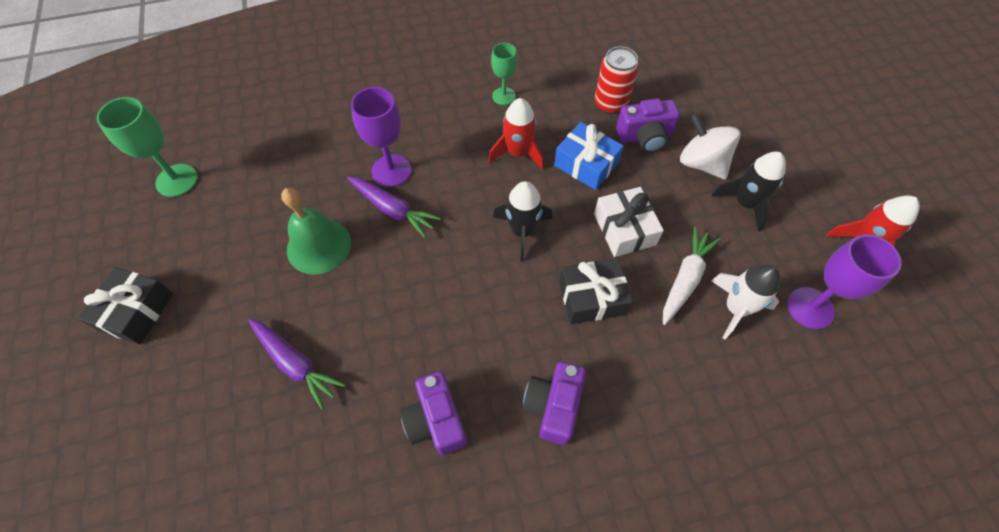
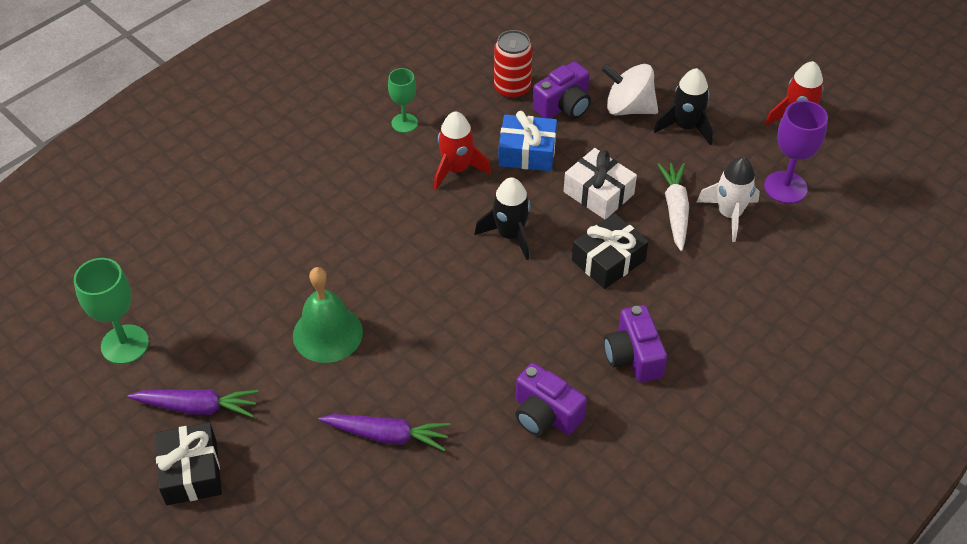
camera: 30 degrees left, 10 degrees down
purple carrot [347,177,441,238] -> purple carrot moved to [127,389,259,417]
purple goblet [351,87,411,187] -> none

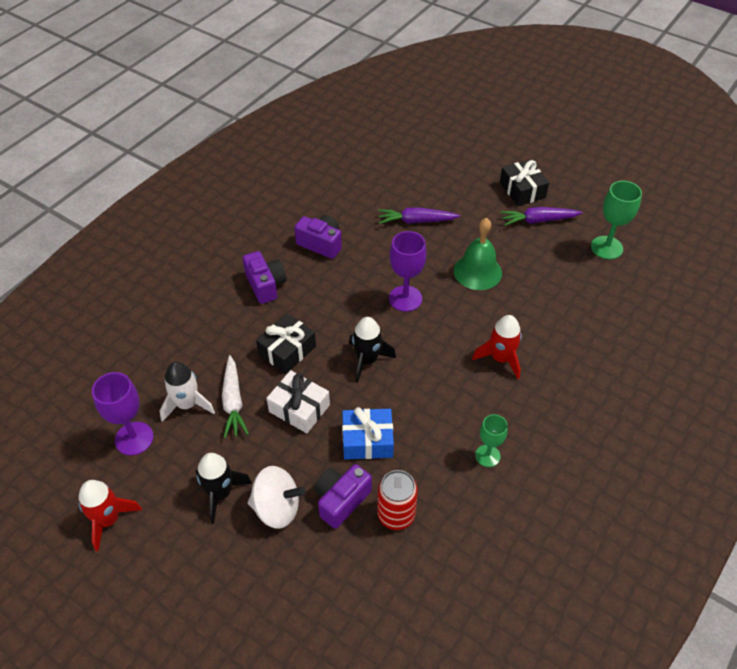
camera: 170 degrees right, 0 degrees up
red rocket [434,111,491,190] -> red rocket moved to [472,315,522,379]
none -> purple goblet [389,231,427,312]

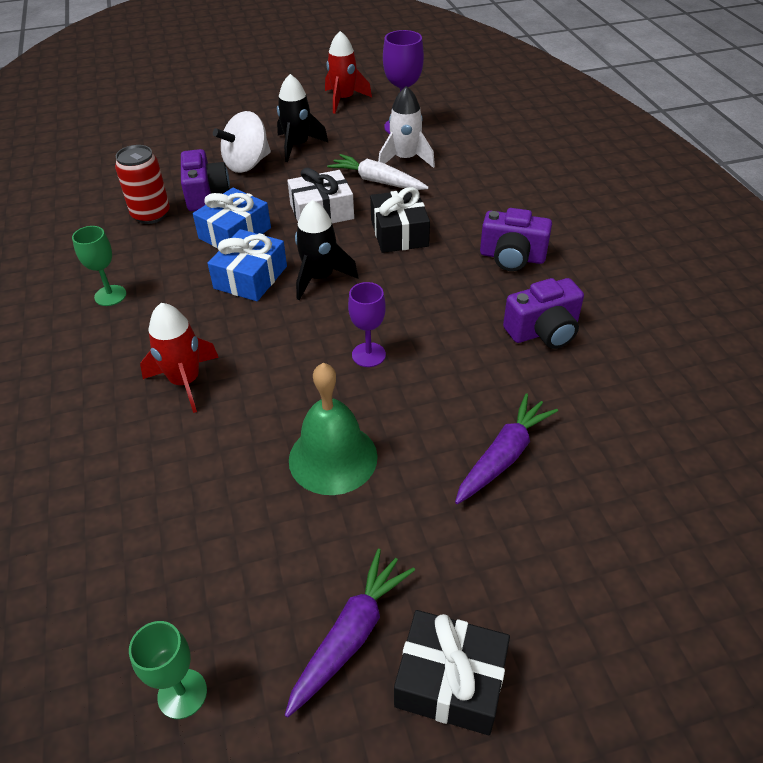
camera: 130 degrees right, 5 degrees down
purple goblet [389,231,427,312] -> purple goblet [348,282,386,367], size x0.65
green goblet [591,181,642,259] -> green goblet [129,621,207,719], size x0.65
none -> blue gift [207,229,287,301]

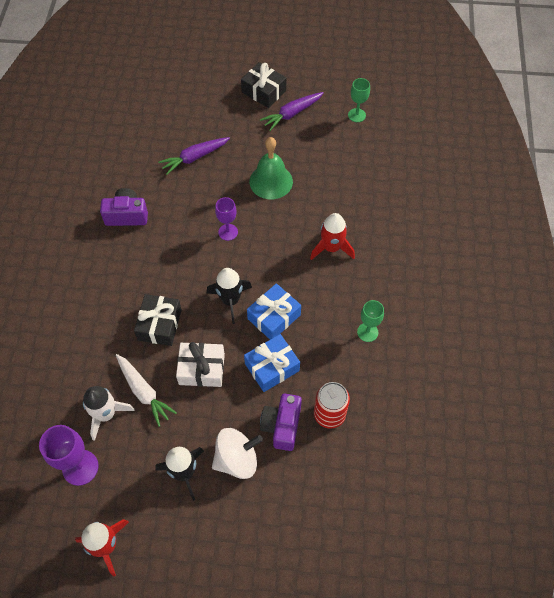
camera: 160 degrees left, 15 degrees up
purple camera [480,208,552,271] -> none

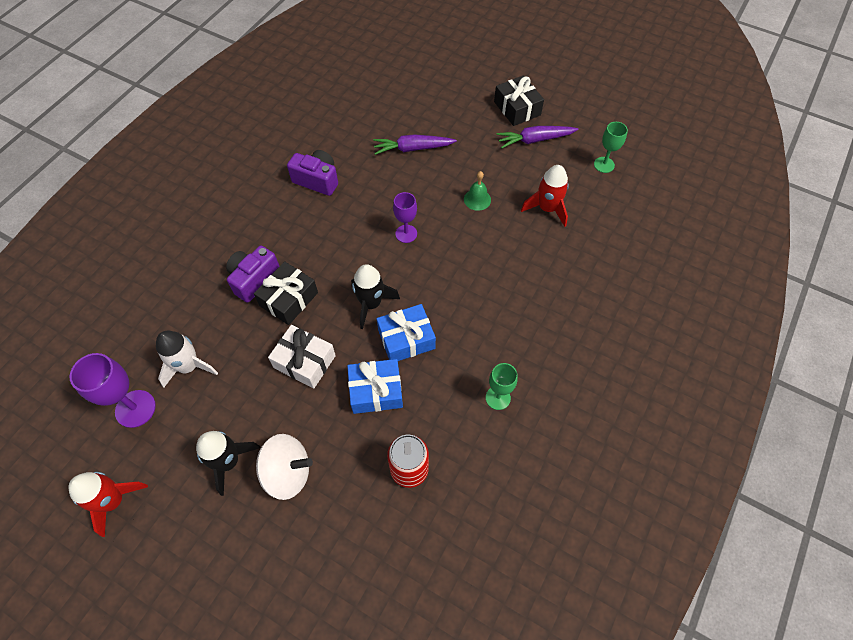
camera: 25 degrees right, 0 degrees up
white carrot [116,354,177,427] -> none
green bell [250,137,293,199] -> green bell [464,171,491,211], size x0.56
purple camera [260,394,302,451] -> purple camera moved to [226,246,279,303]
red rocket [310,213,355,260] -> red rocket moved to [521,165,569,227]

